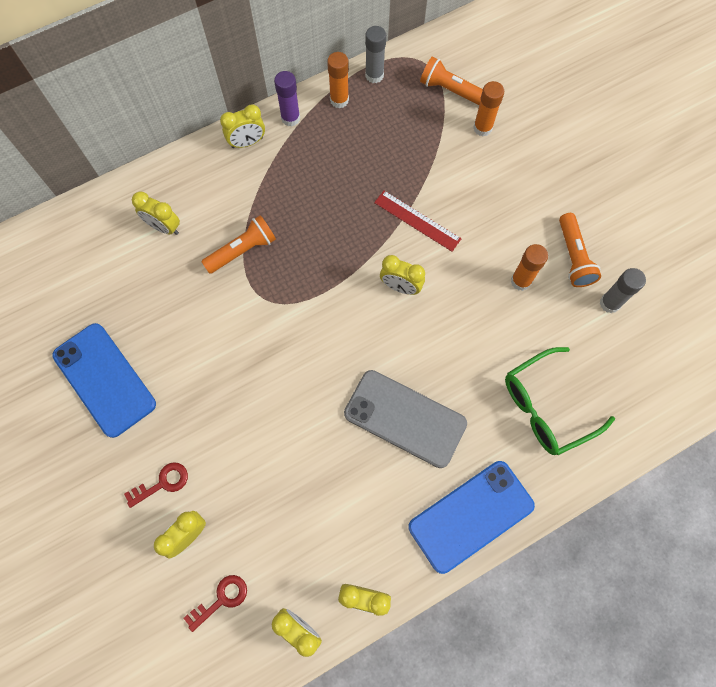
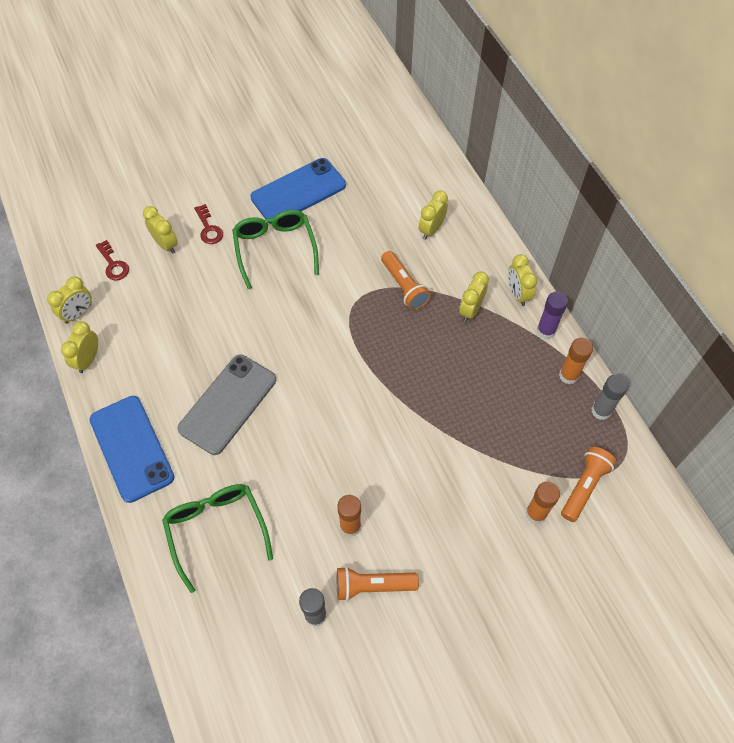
camera: 95 degrees right, 10 degrees down
red ruler [374,191,462,252] -> none
yellow clock [380,255,425,295] -> yellow clock moved to [459,272,489,322]
none -> green glasses [232,210,319,289]

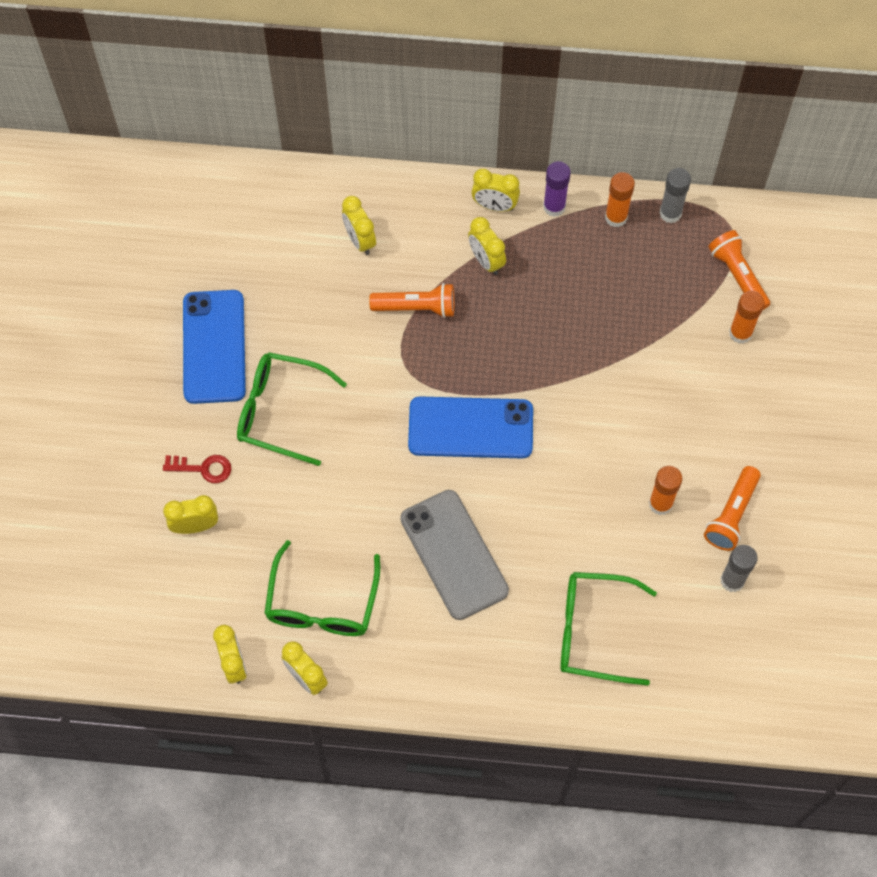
camera: 60 degrees left, 5 degrees up
blue phone [89,396,174,503] -> blue phone moved to [408,396,533,459]
red key [96,240,129,281] -> none
none -> green glasses [264,540,380,636]

